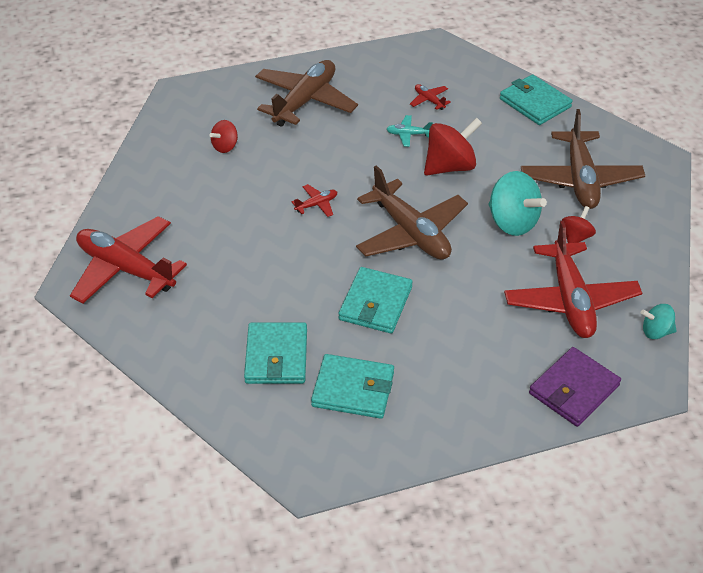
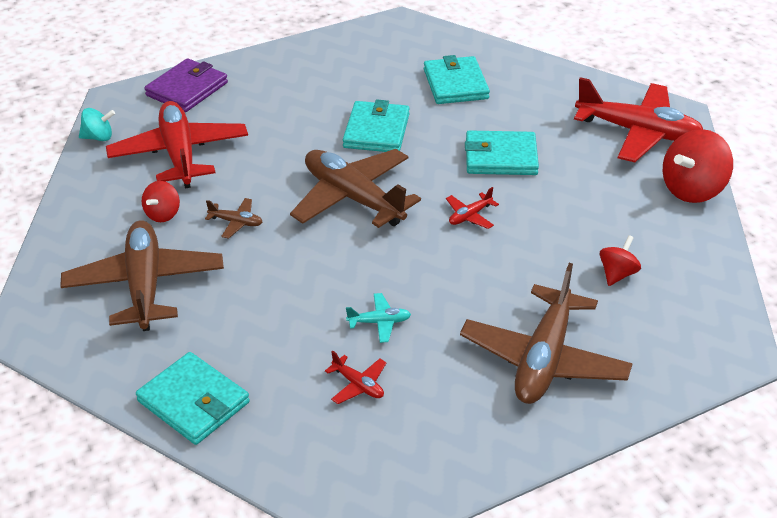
camera: 170 degrees right, 5 degrees down
turquoise wallet [311,354,394,419] -> turquoise wallet moved to [465,130,539,175]
red spinning top [424,118,482,176] -> red spinning top moved to [663,129,733,203]
turquoise spinning top [488,171,547,236] -> brown plane [205,198,262,239]

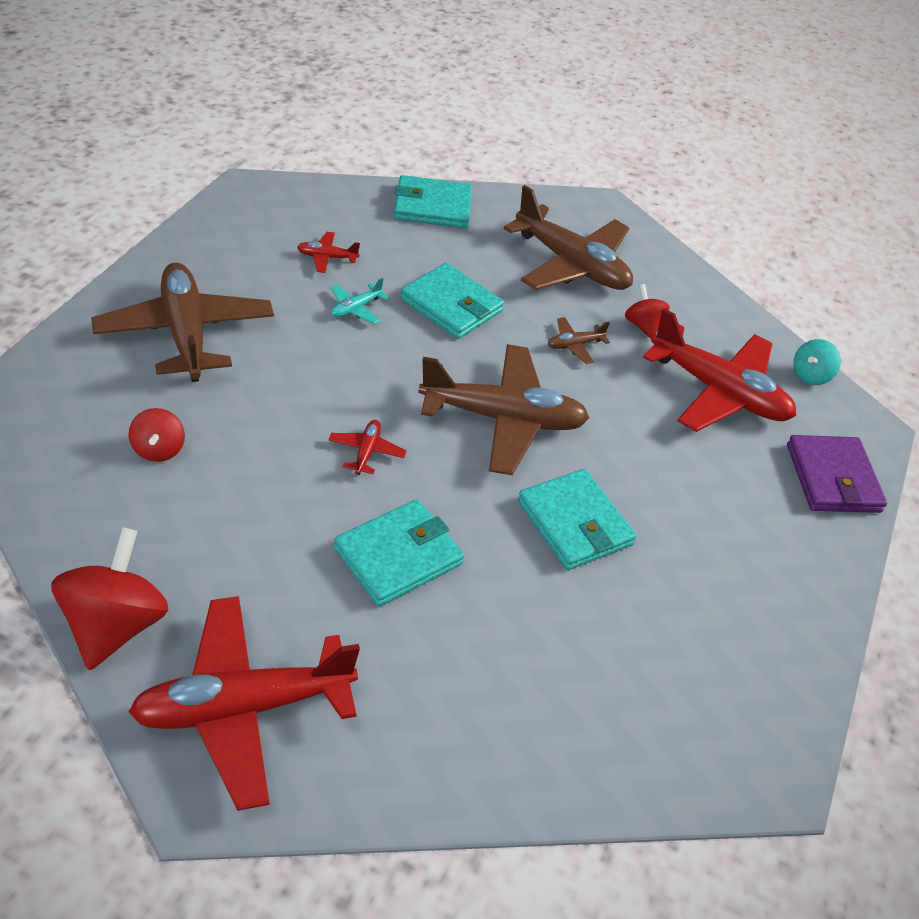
camera: 135 degrees right, 5 degrees up
turquoise wallet [424,55,490,104] -> turquoise wallet moved to [400,263,504,339]

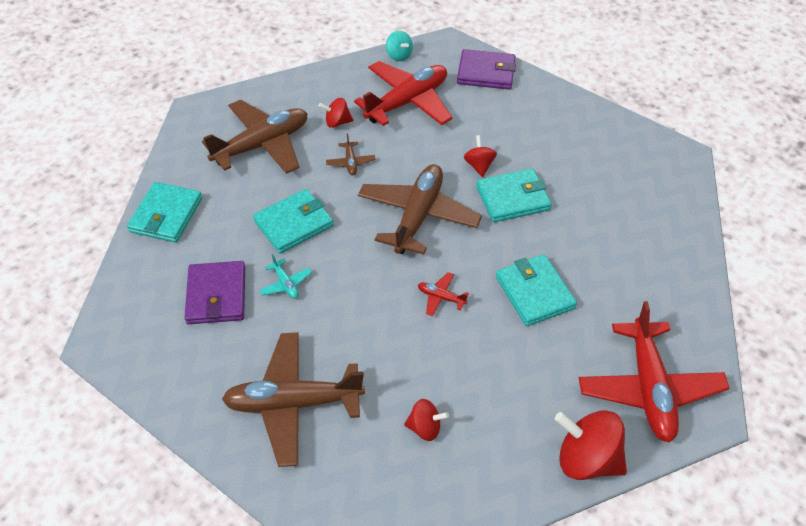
camera: 70 degrees left, 5 degrees up
red plane [297,232,360,273] -> purple wallet [185,261,245,324]
none -> red spinning top [464,135,497,177]

